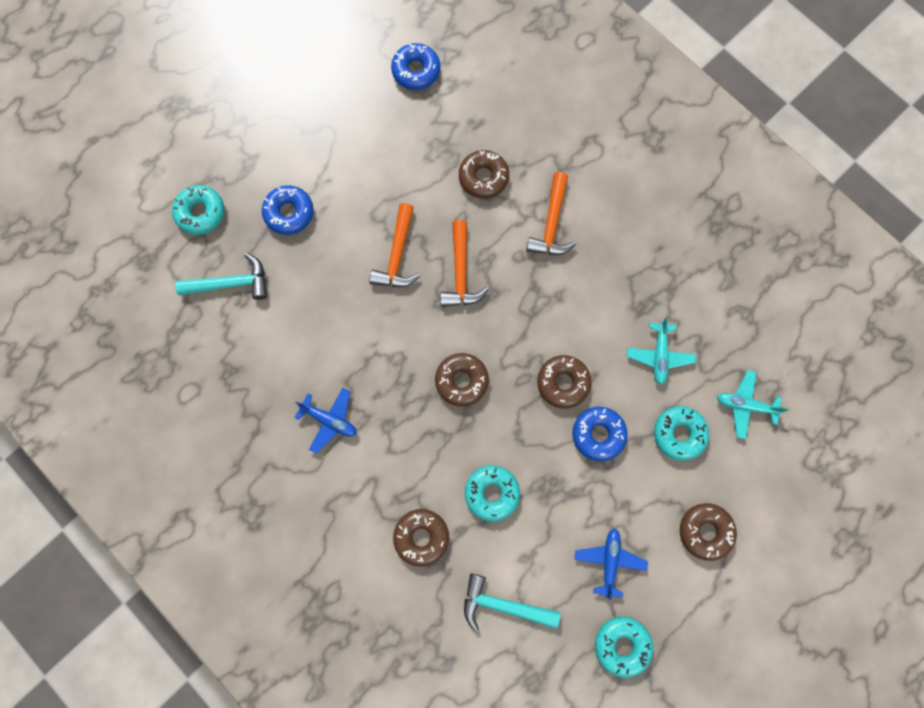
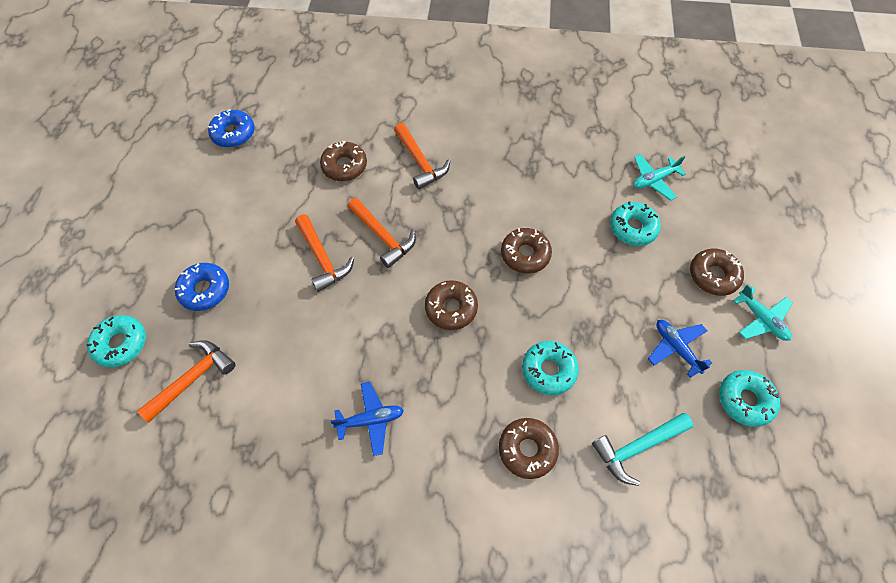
camera: 40 degrees left, 15 degrees down
turquoise hammer [175,253,268,300] -> orange hammer [137,340,236,422]
blue donut [573,407,628,461] -> none
turquoise plane [627,318,696,385] -> turquoise plane moved to [733,284,793,341]

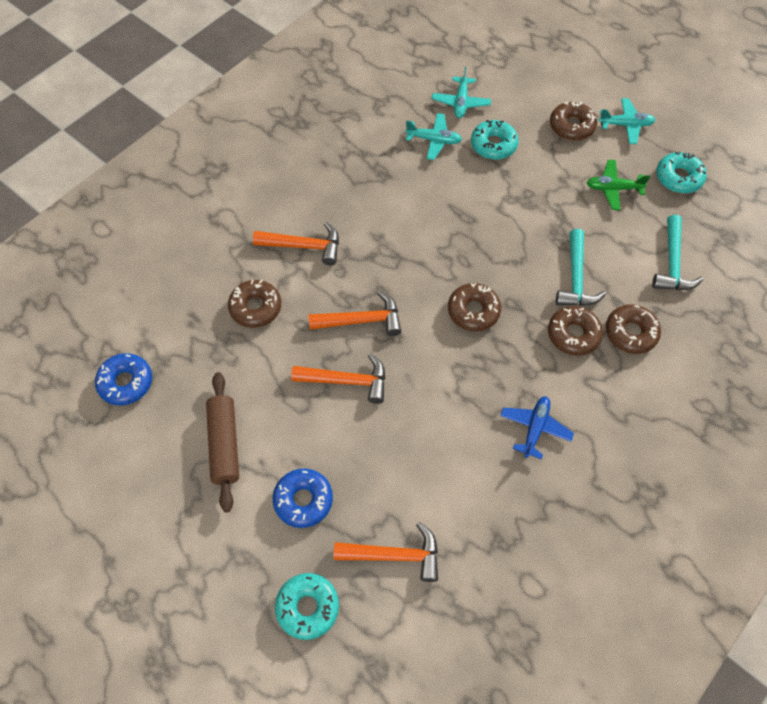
camera: 55 degrees left, 0 degrees up
orange hammer [137,340,236,422] -> orange hammer turned 105 degrees clockwise [334,522,438,582]
brown donut [501,228,552,274] -> brown donut moved to [548,306,603,356]
turquoise donut [522,341,579,395] -> turquoise hammer [556,229,606,306]
blue plane [648,320,712,378] -> green plane [586,160,650,210]
none -> brown rolling pin [206,372,239,512]
none -> turquoise plane [405,113,462,160]

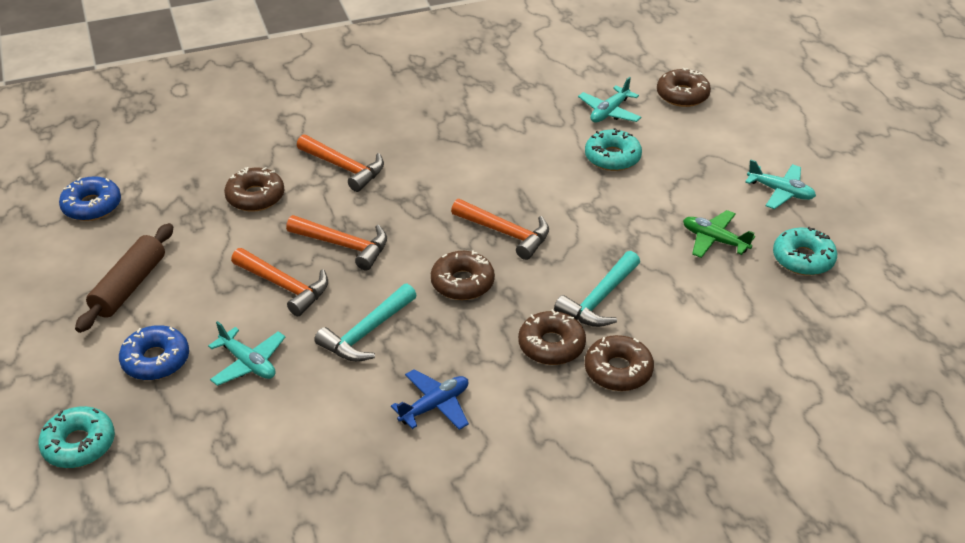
camera: 30 degrees right, 20 degrees down
orange hammer [334,522,438,582] -> orange hammer moved to [451,199,549,260]
turquoise plane [405,113,462,160] -> turquoise plane moved to [208,321,286,386]
brown donut [550,101,597,141] -> brown donut moved to [657,68,711,107]
turquoise hammer [652,215,703,290] -> turquoise hammer moved to [314,284,417,362]

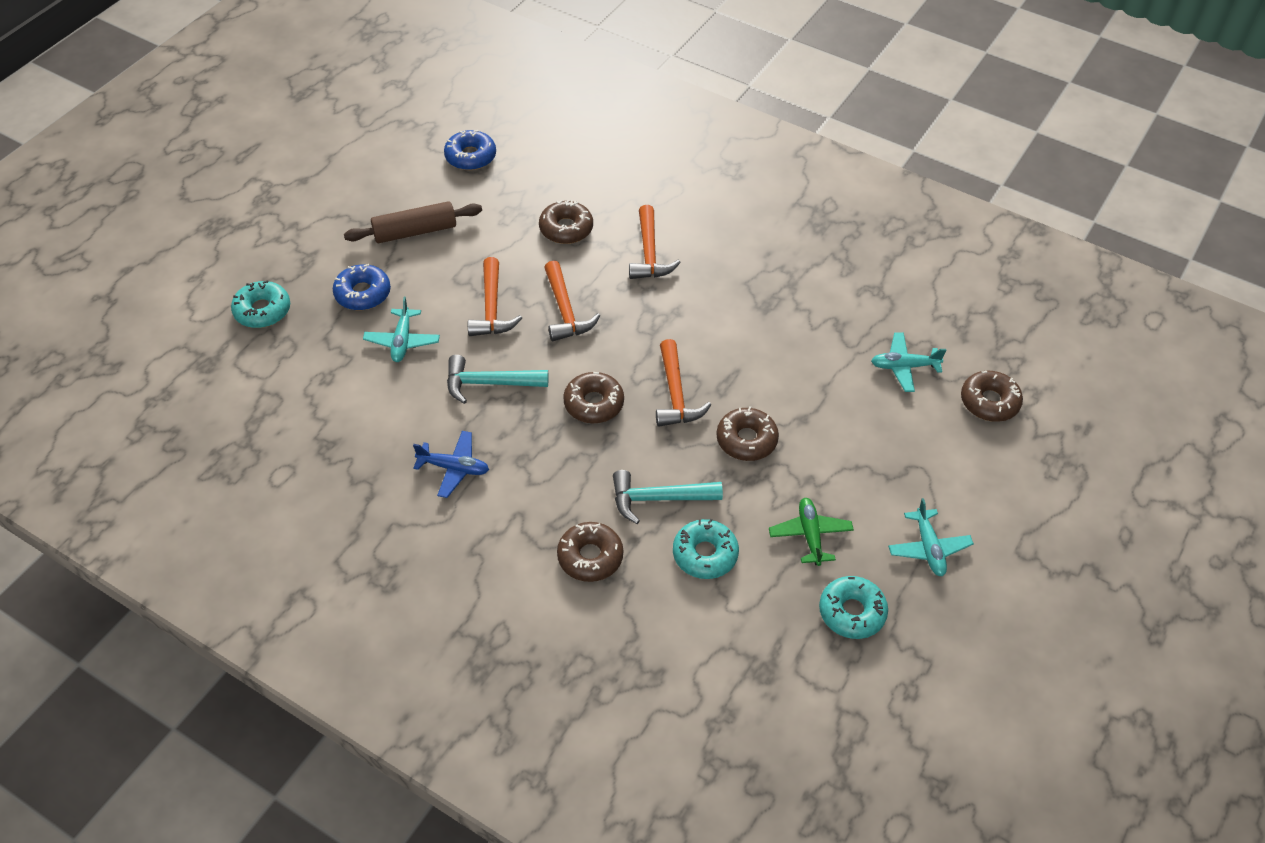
camera: 50 degrees right, 10 degrees up
brown donut [518,309,586,365] -> brown donut moved to [716,406,779,461]
turquoise donut [585,128,642,171] -> turquoise donut moved to [673,518,739,579]

